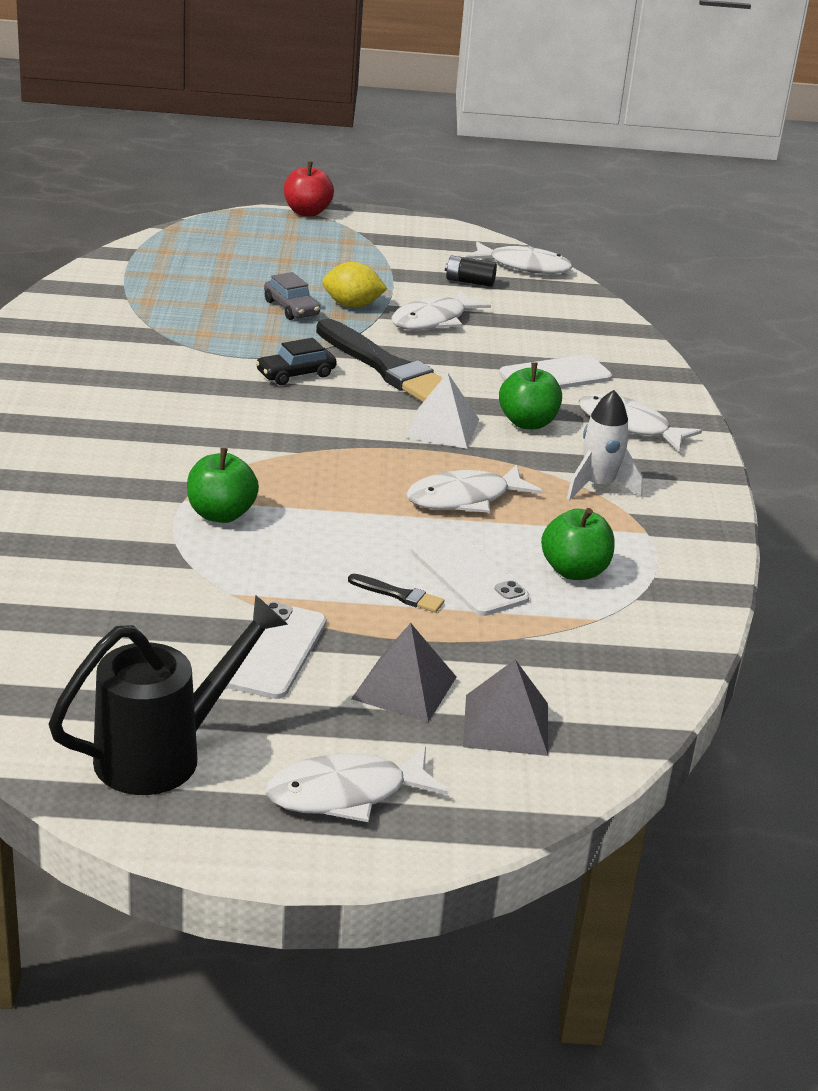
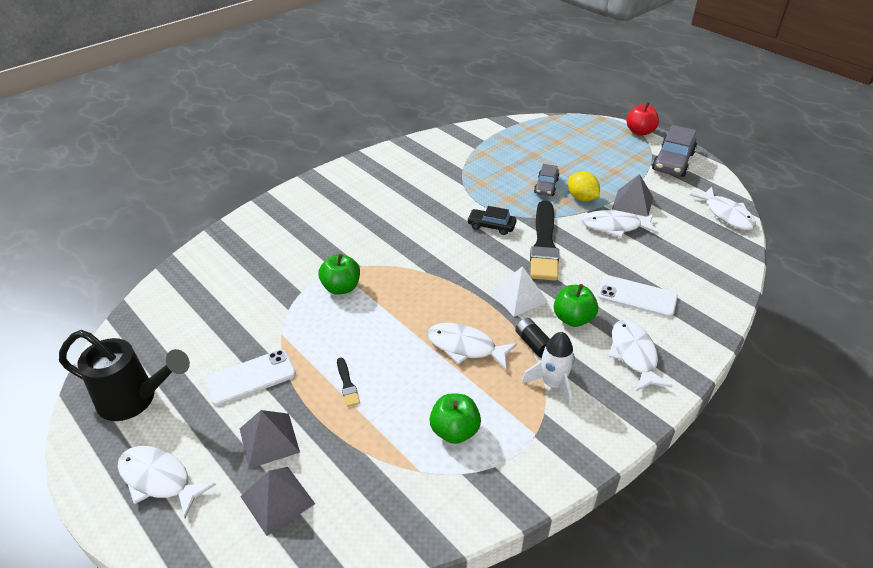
camera: 50 degrees right, 10 degrees up
white phone [411,532,529,616] -> none
black battery [445,255,497,287] -> black battery moved to [515,318,550,357]
none -> grey pyramid [612,174,653,217]
none -> grey car [652,125,697,177]

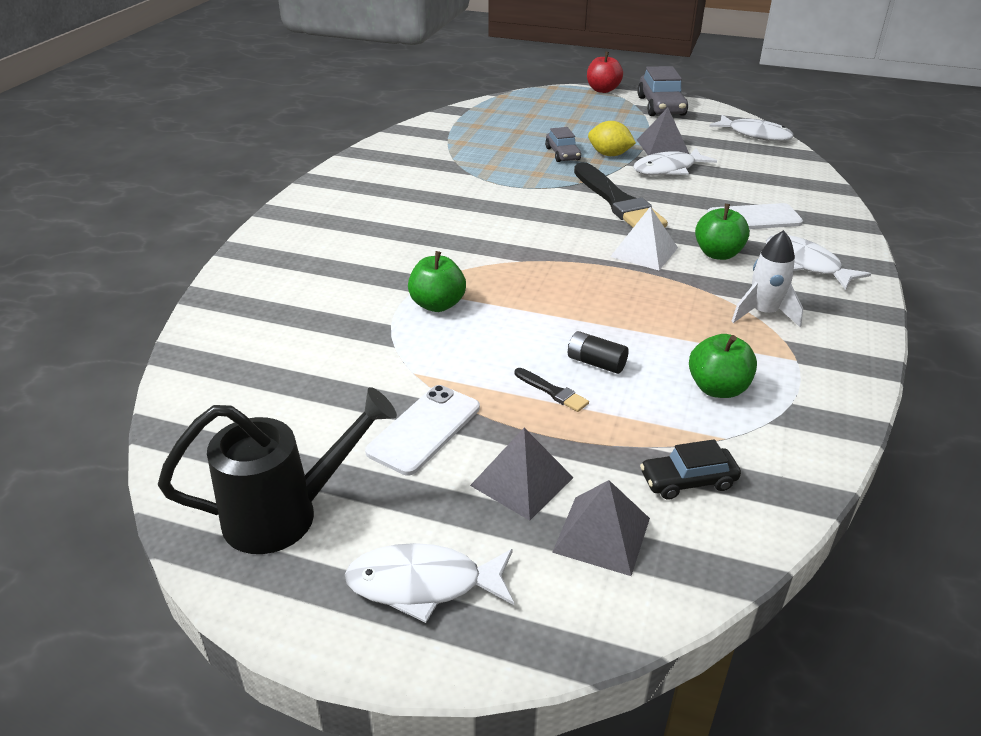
camera: 30 degrees left, 5 degrees down
white fish [427,323,517,369] -> none
black car [467,206,517,235] -> black car moved to [640,439,741,500]
black battery [515,318,550,357] -> black battery moved to [568,331,629,374]

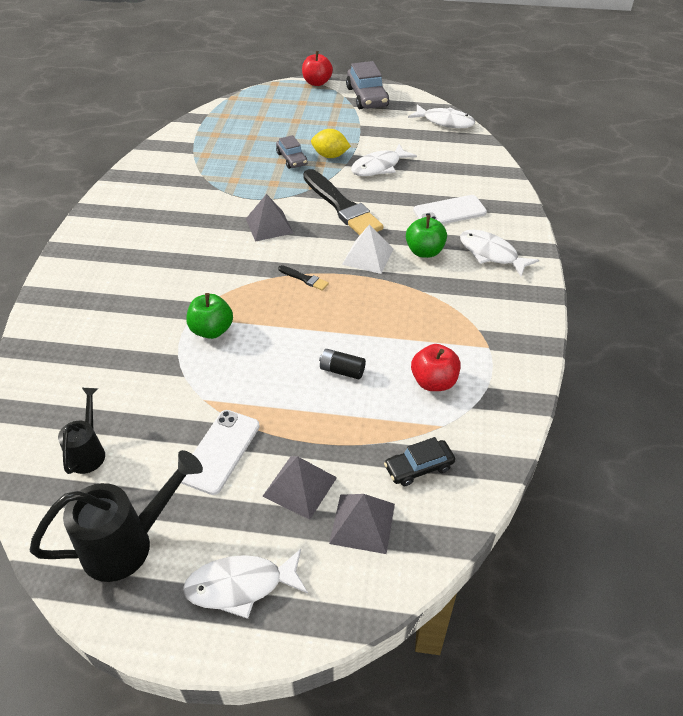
camera: 10 degrees left, 10 degrees up
black brush [515,368,589,412] -> black brush moved to [278,265,329,291]
grey pyramid [637,108,689,155] -> grey pyramid moved to [246,194,293,242]
green apple [689,334,757,398] -> red apple [411,344,461,391]
white rocket [731,230,803,327] -> none
none -> black watering can [58,388,105,474]

